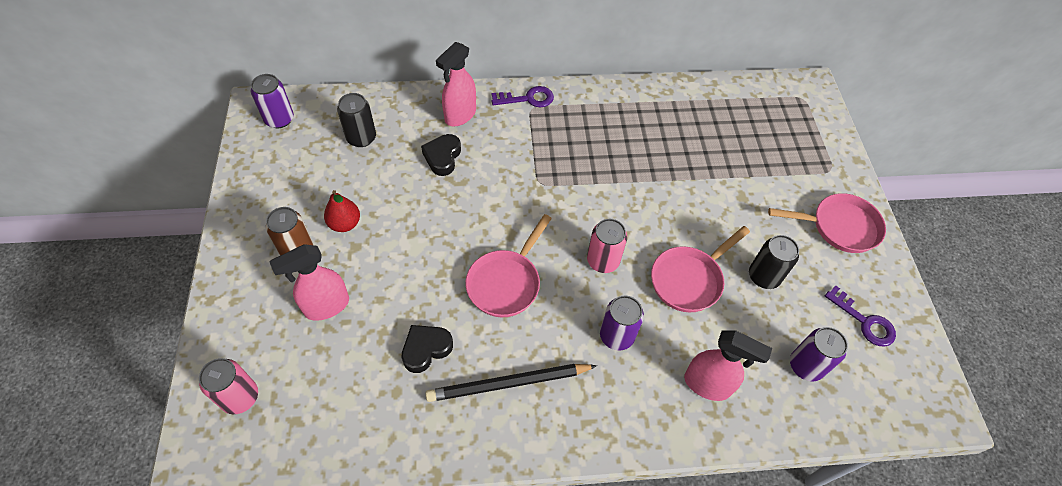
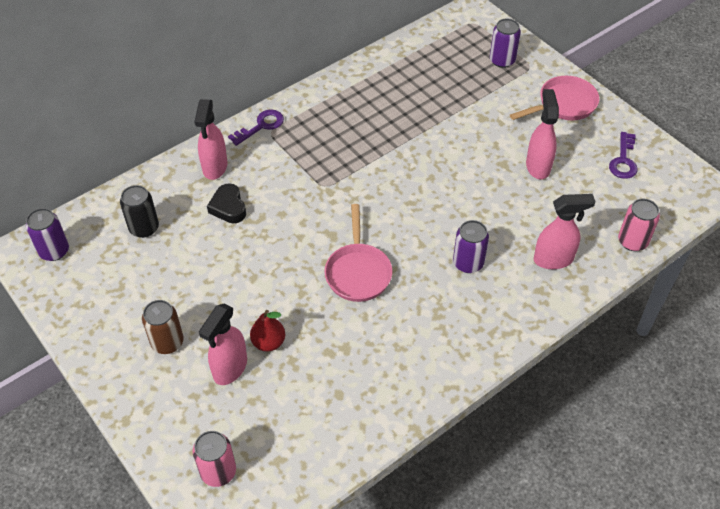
camera: 30 degrees left, 5 degrees down
red pear [324,190,360,232] -> red pear moved to [250,310,285,352]
black heart [401,325,453,373] -> none
black pencil [425,364,597,402] -> none
pink can [587,219,627,273] -> pink can moved to [618,199,660,251]
pink pan [651,226,750,312] -> none
black can [749,235,799,289] -> pink spray bottle [526,89,559,179]
purple can [790,327,848,381] -> purple can moved to [490,18,521,68]
purple key [825,285,896,347] -> purple key turned 90 degrees clockwise [609,132,638,179]

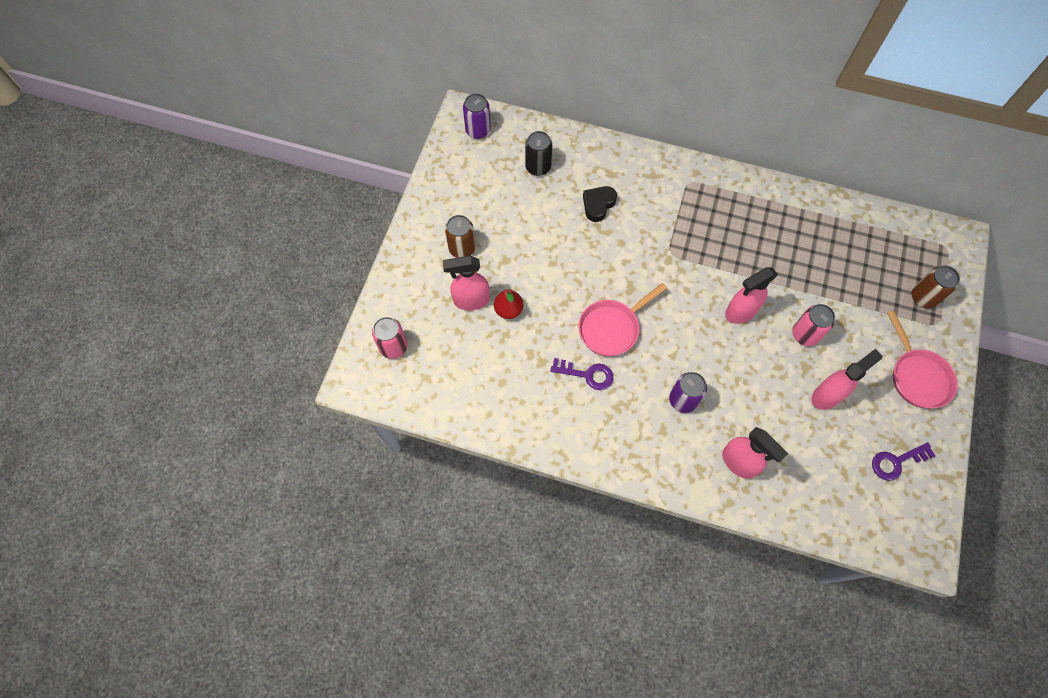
camera: 55 degrees right, 15 degrees up
pink spray bottle [194,99,227,180] -> pink spray bottle moved to [725,267,778,324]
purple key [228,109,284,146] -> purple key moved to [550,358,613,390]
purple can [490,18,521,68] -> brown can [911,265,960,308]
pink pan [510,76,599,120] -> pink pan turned 45 degrees clockwise [887,311,958,408]
pink can [618,199,660,251] -> pink can moved to [792,304,835,346]

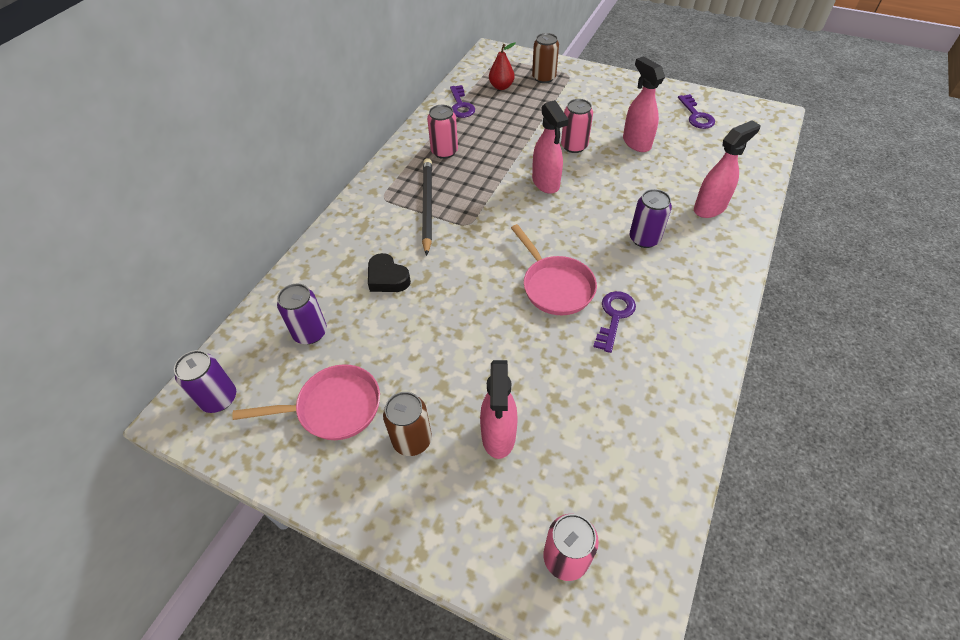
camera: 80 degrees left, 15 degrees down
red pear [494,289,523,319] -> red pear moved to [489,42,516,90]
black can [525,131,552,176] -> purple can [277,284,327,344]
pink pan [887,311,958,408] -> pink pan moved to [232,364,380,440]
none -> black pencil [422,158,432,256]
none -> pink can [427,105,458,159]
none -> purple key [450,85,475,118]

